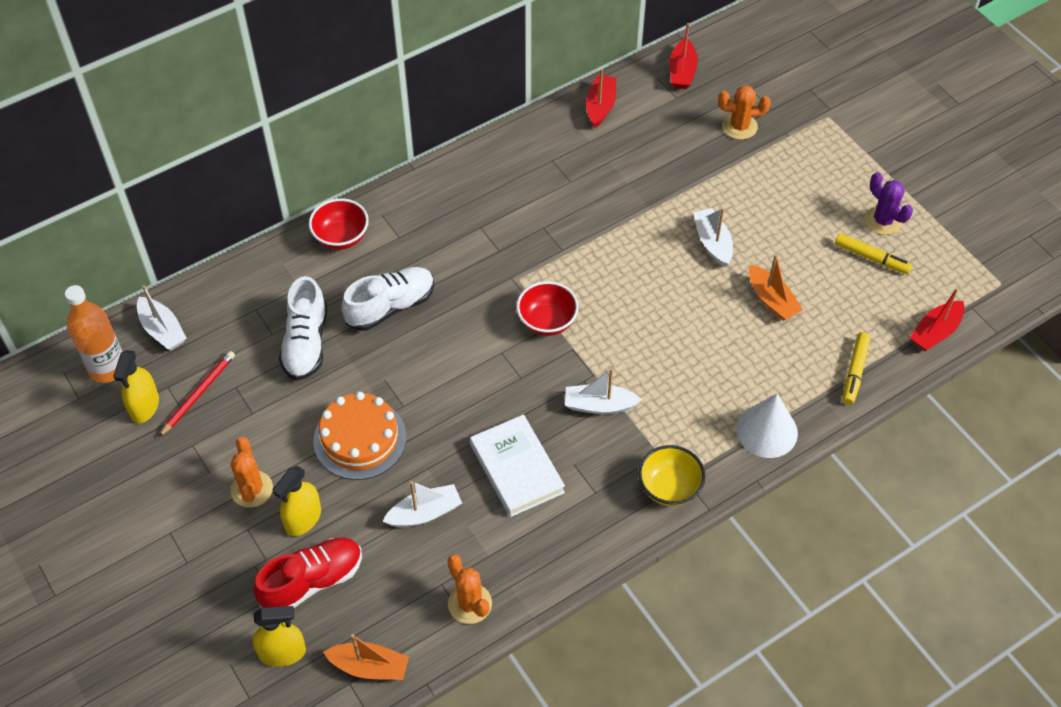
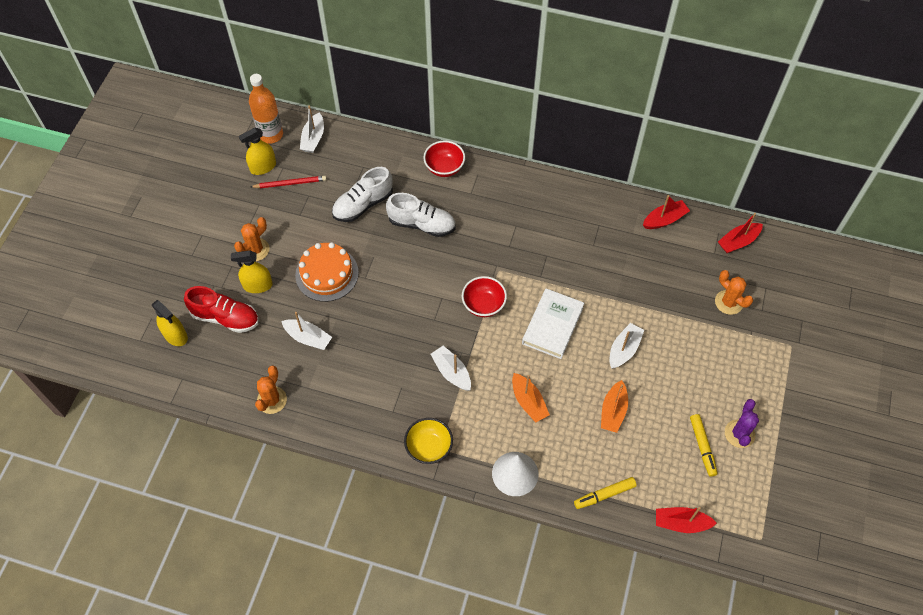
camera: 50 degrees right, 5 degrees up
orange boat [323,634,409,680] -> orange boat moved to [512,373,550,423]
white book [470,414,565,517] -> white book moved to [522,288,584,359]

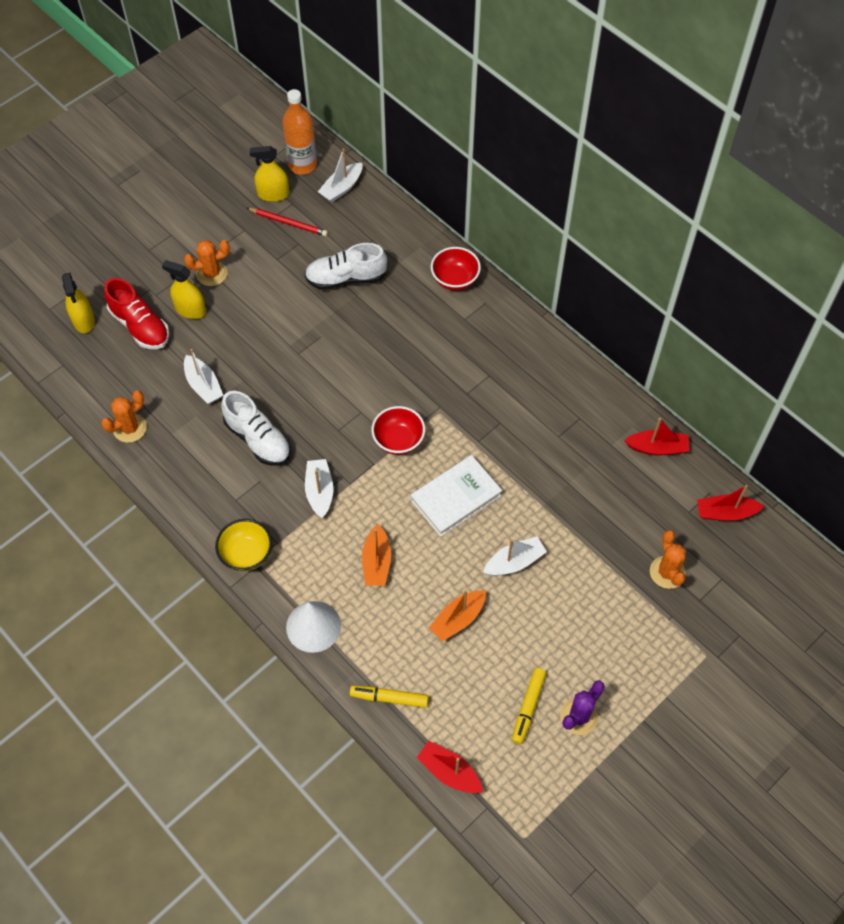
camera: 30 degrees right, 0 degrees up
orange cake [295,242,359,302] -> none
white shoe [386,193,456,237] -> white shoe moved to [221,391,291,466]

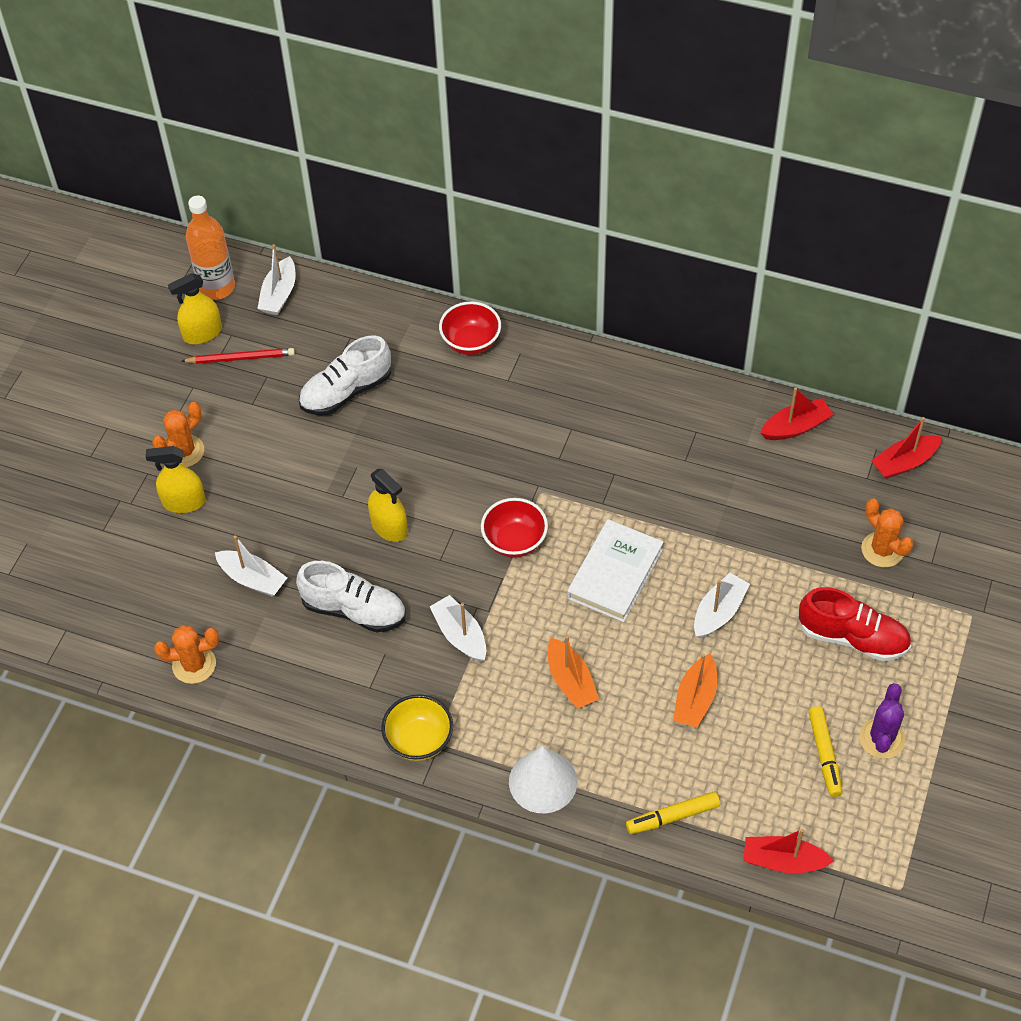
camera: 25 degrees left, 5 degrees down
yellow spray bottle [62,273,95,333] -> yellow spray bottle moved to [368,469,408,542]
orange cactus [101,391,147,443] -> orange cactus turned 60 degrees clockwise [154,625,219,684]
red shoe [104,278,169,349] -> red shoe moved to [798,587,911,661]

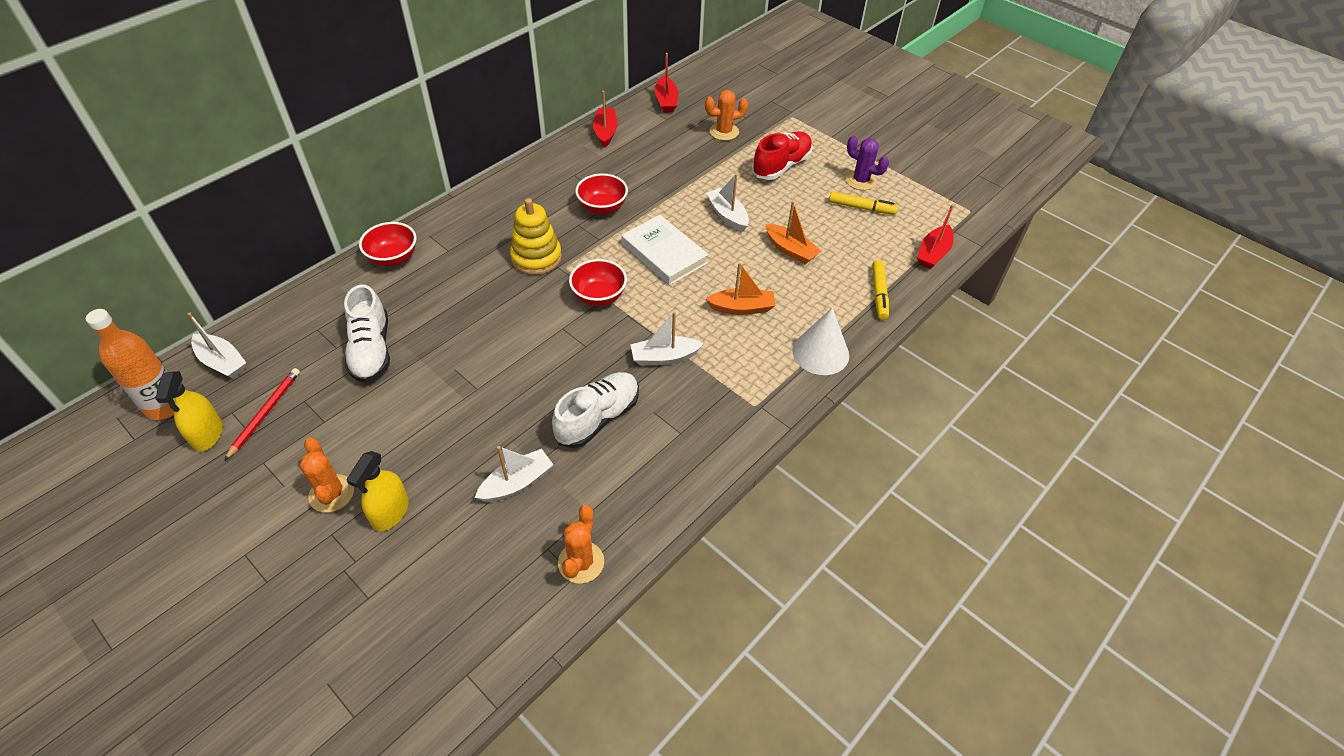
camera: 70 degrees left, 5 degrees down
yellow spray bottle [368,469,408,542] -> none
yellow bowl [381,694,453,761] -> none
none -> yellow stacking toy [510,198,562,275]
none -> red bowl [575,173,628,215]

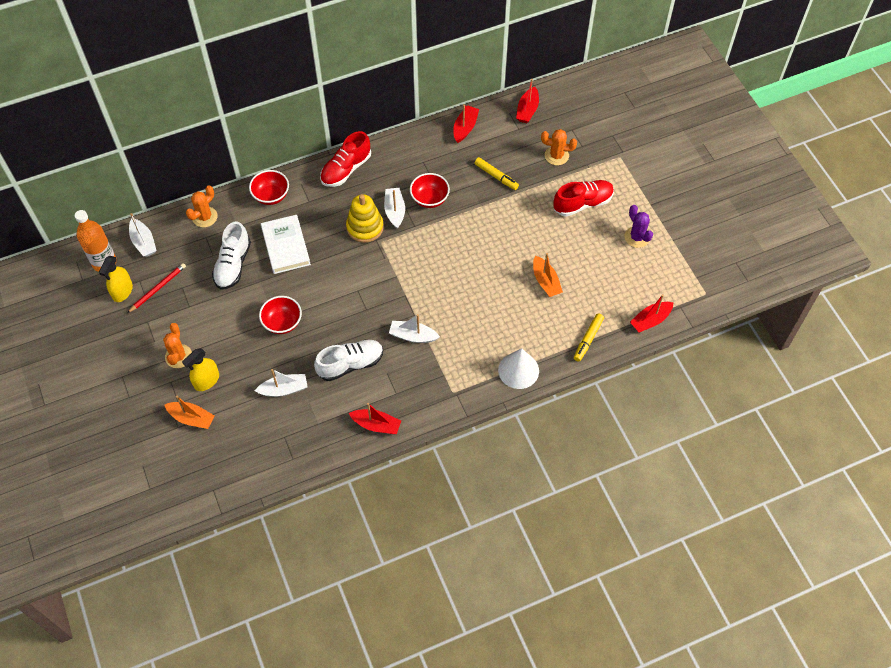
camera: 25 degrees right, 10 degrees up
orange cactus [558,505,604,584] -> orange cactus moved to [186,185,218,227]
red bowl [569,259,627,306] -> red bowl moved to [259,296,302,334]
white book [621,215,709,285] -> white book moved to [261,215,311,274]
white boat [706,174,749,232] -> white boat moved to [384,188,405,229]
orange boat [706,263,776,315] -> orange boat moved to [165,396,215,429]
yellow marker [829,191,898,215] -> yellow marker moved to [475,157,519,190]
none -> red shoe [320,131,371,187]
none -> red boat [349,403,401,434]

